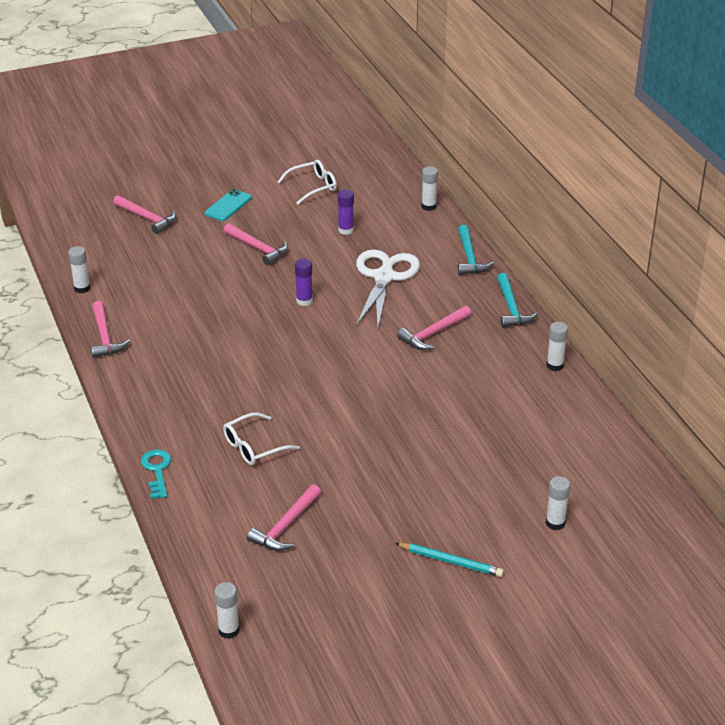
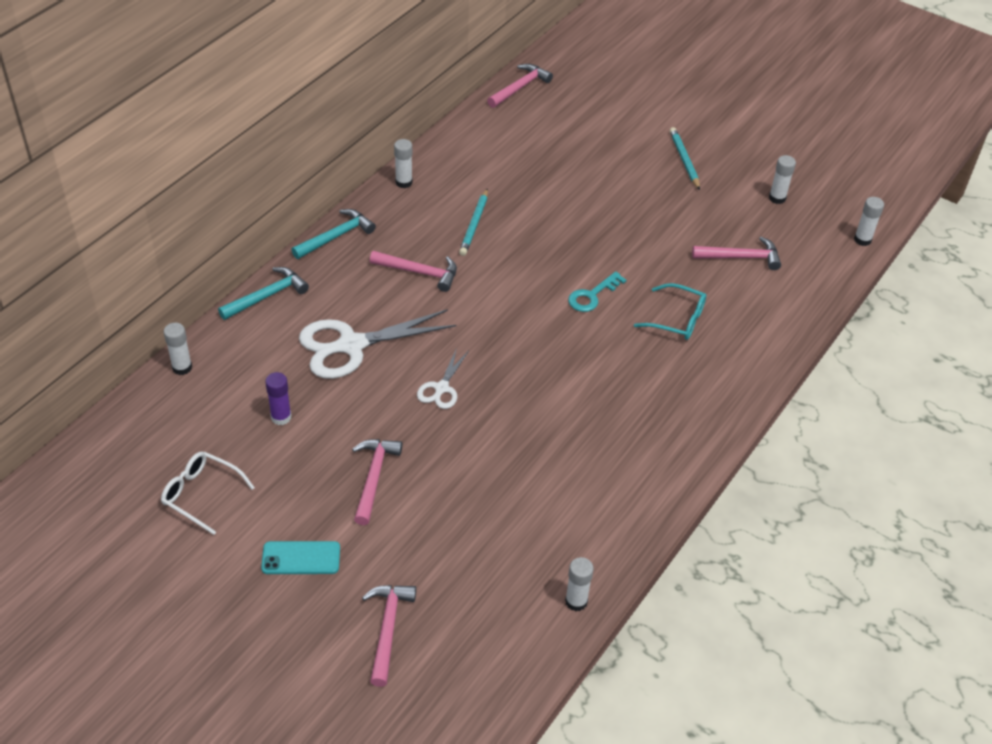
camera: 125 degrees left, 10 degrees up
pink hammer [91,301,130,358] -> pink hammer moved to [487,64,553,108]
turquoise key [141,449,171,499] -> turquoise key moved to [568,272,626,312]
white glasses [223,413,300,465] -> turquoise glasses [634,283,706,340]
purple glue stick [295,258,313,306] -> white scissors [417,348,469,409]
white glue stick [546,476,570,530] -> white glue stick moved to [769,155,796,204]
none -> turquoise pencil [459,188,488,256]

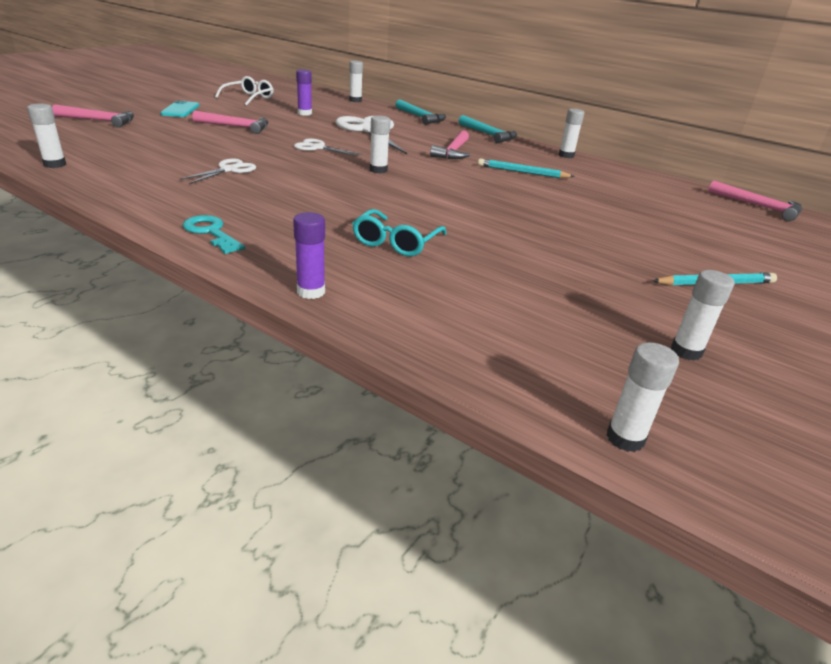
camera: 90 degrees right, 15 degrees down
turquoise key [568,272,626,312] -> turquoise key moved to [183,215,245,254]
pink hammer [692,237,781,270] -> none
none -> white scissors [180,159,256,184]
none -> purple glue stick [293,212,325,299]
none -> white glue stick [370,115,390,173]

